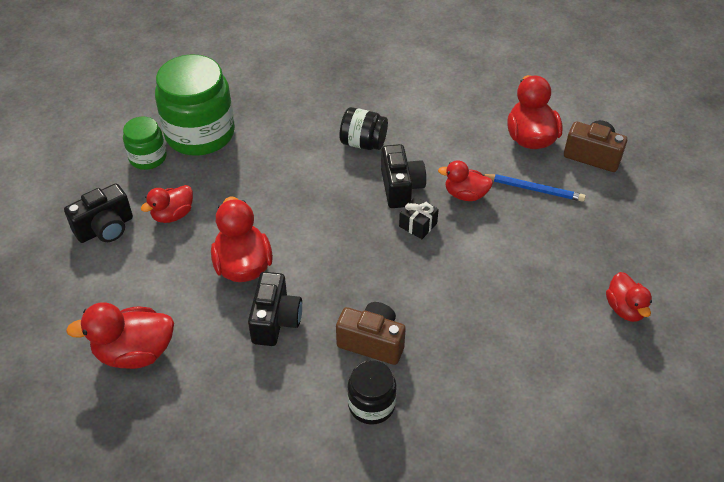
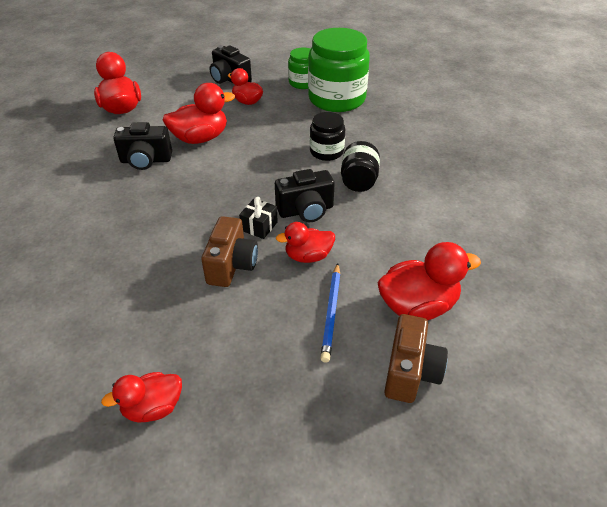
camera: 80 degrees right, 5 degrees down
brown camera [336,302,406,365] -> brown camera moved to [201,216,258,287]
black jar [347,360,397,425] -> black jar moved to [310,112,345,161]
red duck [438,160,493,201] -> red duck turned 105 degrees counterclockwise [276,222,335,263]

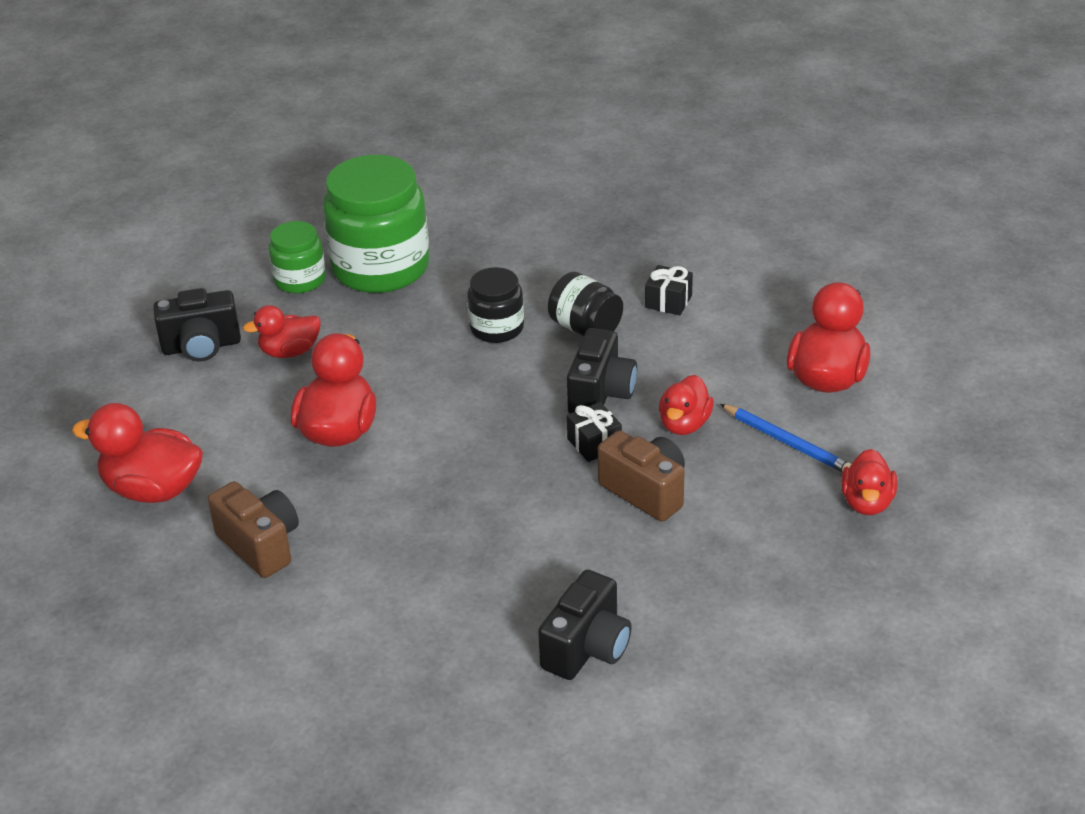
camera: 55 degrees left, 5 degrees down
red duck [101,372,182,423] -> red duck moved to [841,449,897,515]
black camera [113,122,172,170] -> black camera moved to [538,569,632,680]
brown camera [384,314,448,403] -> brown camera moved to [208,481,299,578]
none -> black gift [645,265,693,316]

